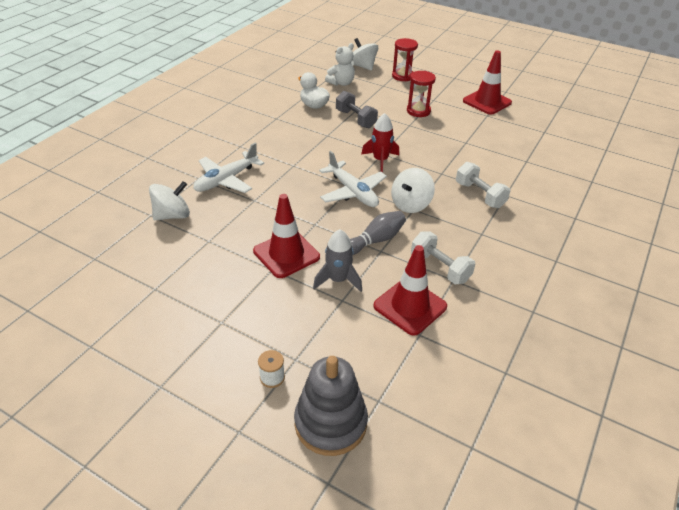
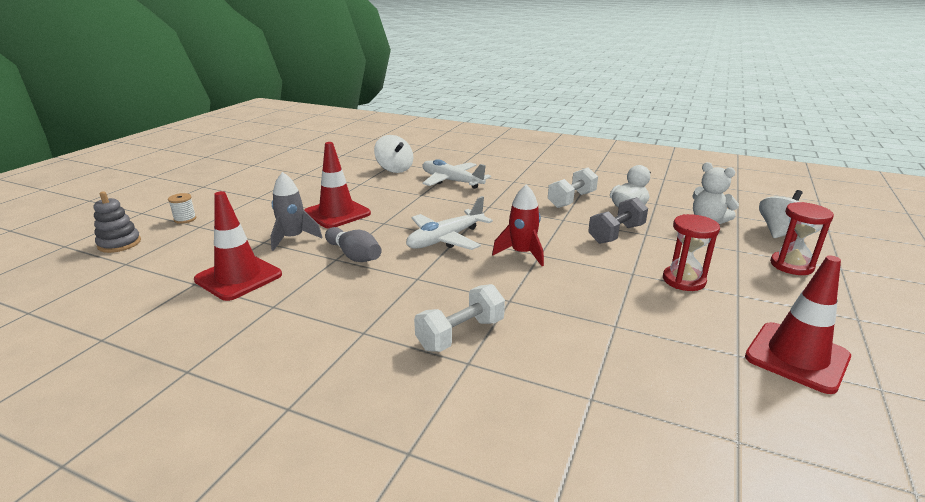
camera: 85 degrees right, 15 degrees down
grey stacking toy [294,356,368,456] -> grey stacking toy [93,191,141,253], size x0.62
white spinning top [391,168,435,213] -> none
white dumbbell [411,231,475,284] -> white dumbbell moved to [548,167,598,208]

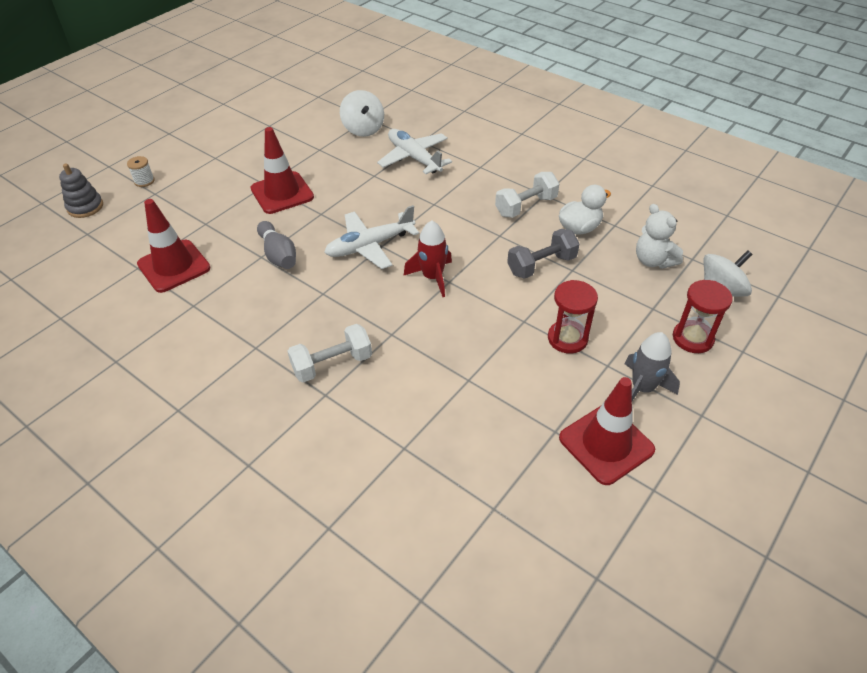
camera: 15 degrees right, 20 degrees up
grey rocket [271,172,323,251] -> grey rocket moved to [625,332,680,401]

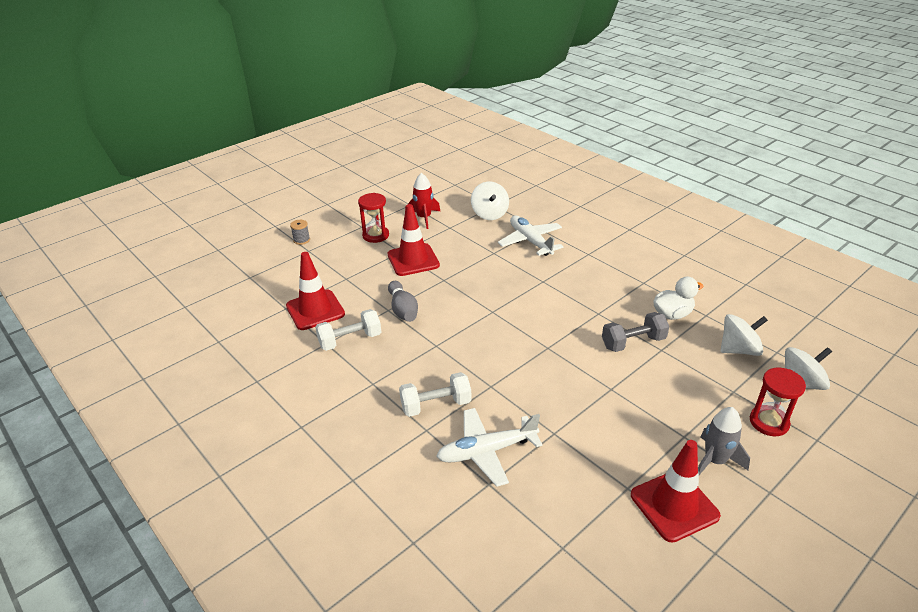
camera: 10 degrees right, 10 degrees down
grey stacking toy [59,164,103,218] -> none
white spool [127,156,155,187] -> grey spool [290,220,310,245]
white plane [324,205,419,269] -> white plane moved to [436,408,543,487]
red rocket [404,220,452,297] -> red rocket moved to [405,173,440,229]
white dumbbell [495,172,559,218] -> white dumbbell moved to [315,309,381,351]
red hourglass [548,280,598,354] -> red hourglass moved to [358,193,389,243]
white teddy bear [636,204,683,269] -> white spinning top [720,314,768,356]

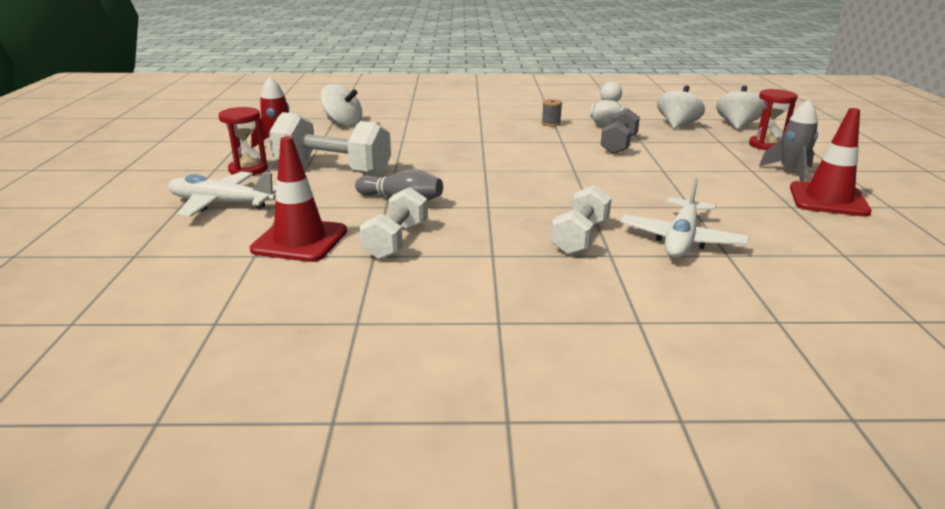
camera: 50 degrees left, 10 degrees down
grey spool [290,220,310,245] -> grey spool moved to [542,99,562,126]
red traffic cone [388,204,440,276] -> white dumbbell [269,112,391,176]
white plane [498,216,563,256] -> white plane moved to [168,172,276,217]

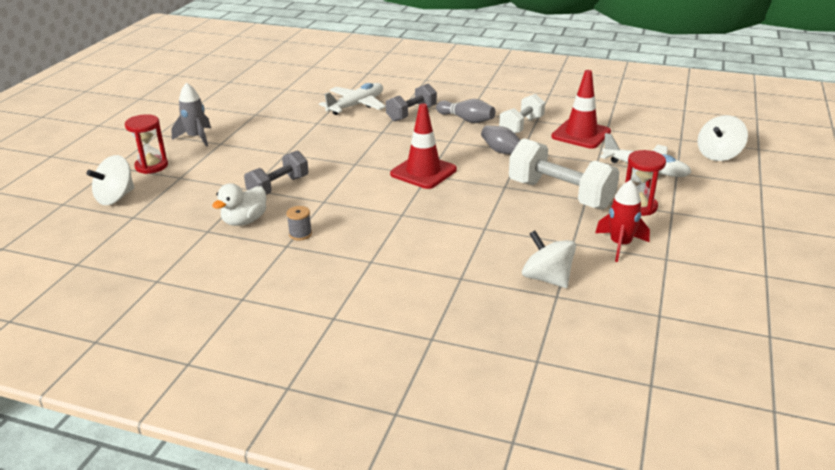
camera: 160 degrees left, 5 degrees up
white dumbbell [551,185,612,255] -> grey dumbbell [386,84,437,122]
white spinning top [657,86,705,129] -> white spinning top moved to [697,115,748,161]
red traffic cone [790,108,872,216] -> red traffic cone moved to [390,103,457,189]
none -> grey bowling pin [436,99,495,123]

